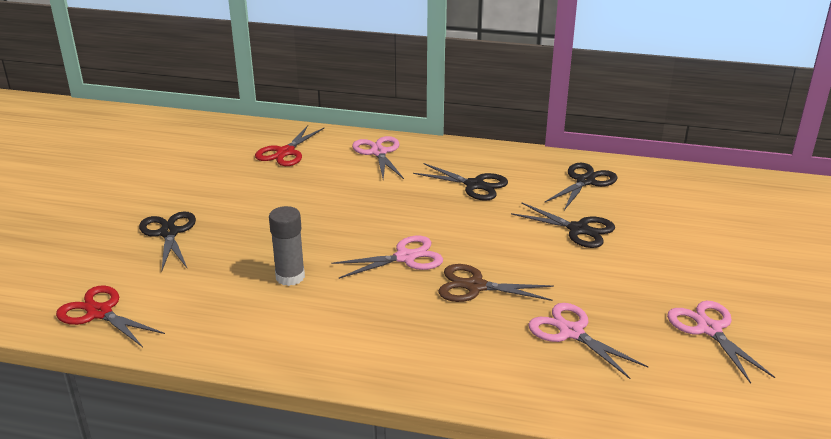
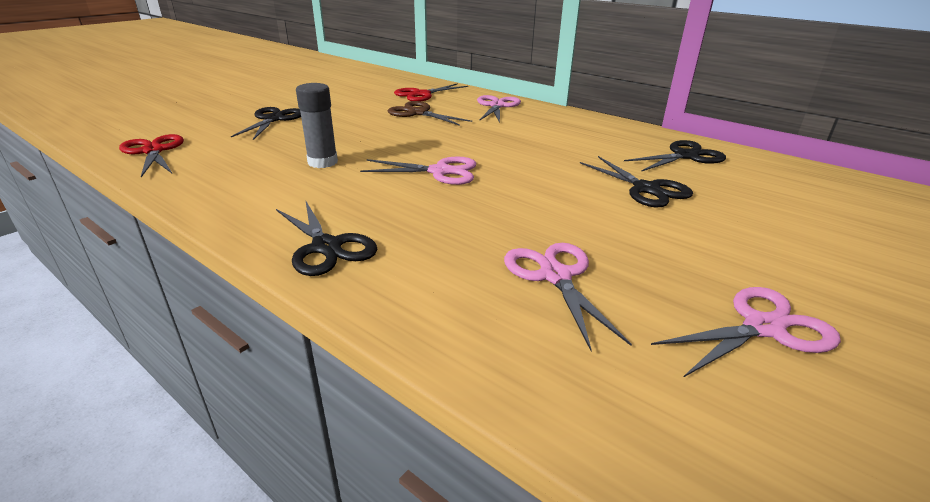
camera: 25 degrees right, 0 degrees up
black scissors [413,163,508,201] -> black scissors moved to [276,200,377,276]
brown scissors [438,264,554,302] -> brown scissors moved to [388,101,472,126]
pink scissors [667,301,775,384] -> pink scissors turned 60 degrees clockwise [651,287,841,378]

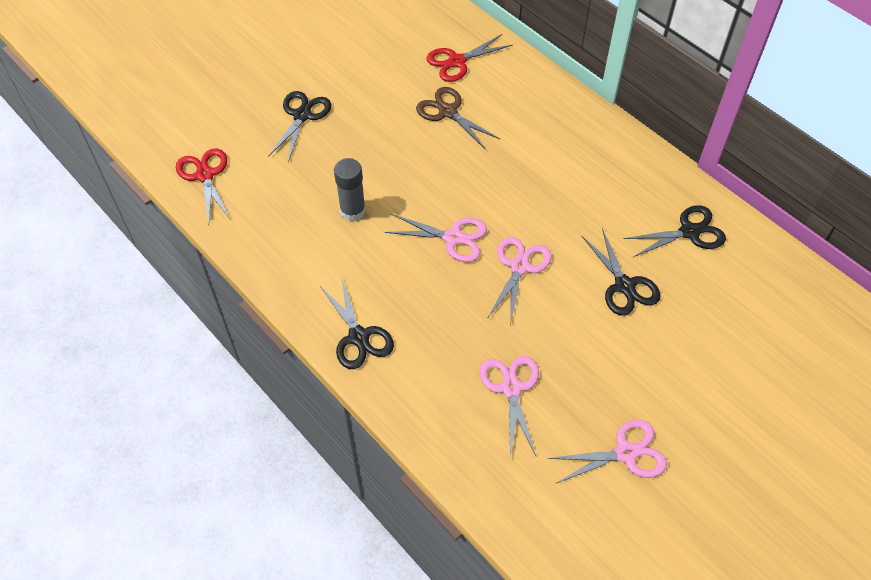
camera: 10 degrees right, 25 degrees up
pink scissors [477,95,521,123] -> pink scissors moved to [488,237,552,325]

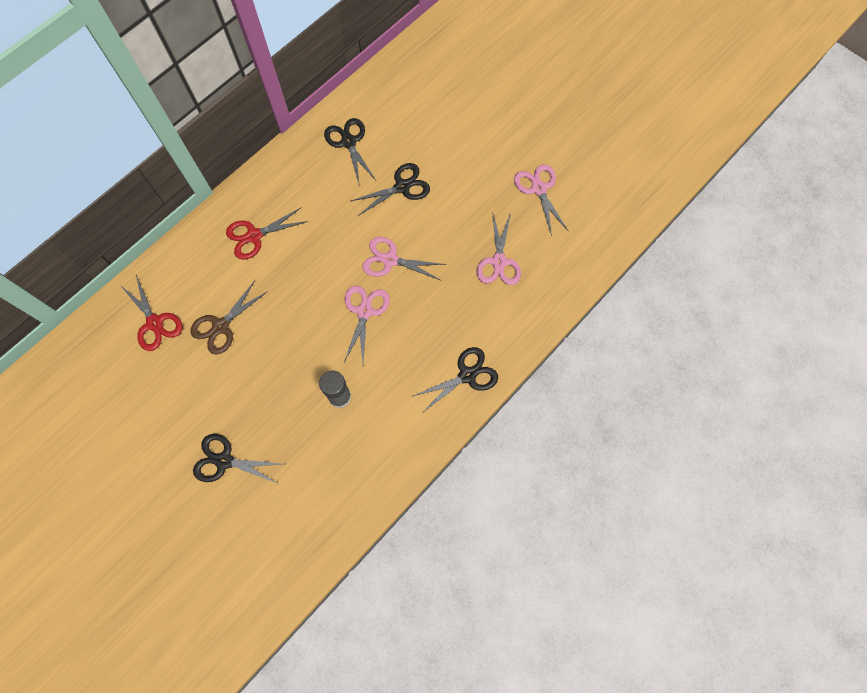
camera: 95 degrees left, 15 degrees up
red scissors [176,148,231,225] -> red scissors moved to [226,207,308,260]
pink scissors [479,356,539,458] -> pink scissors turned 75 degrees counterclockwise [477,211,521,285]

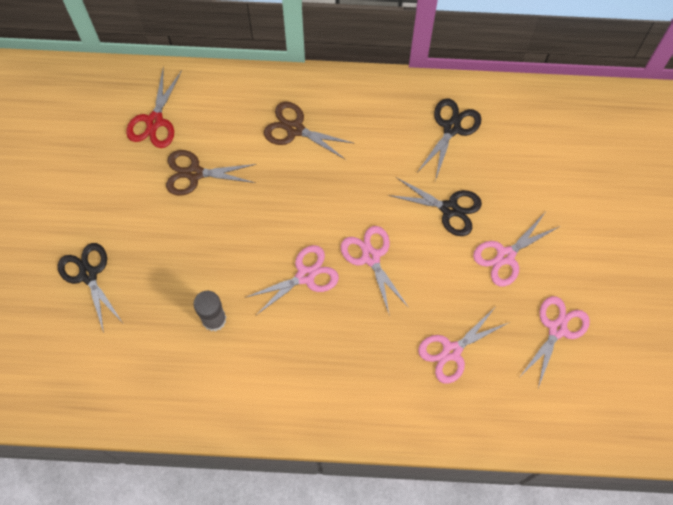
camera: 50 degrees right, 0 degrees up
red scissors [226,207,308,260] -> brown scissors [264,102,355,160]
black scissors [413,347,498,412] -> none
none -> pink scissors [473,213,560,286]

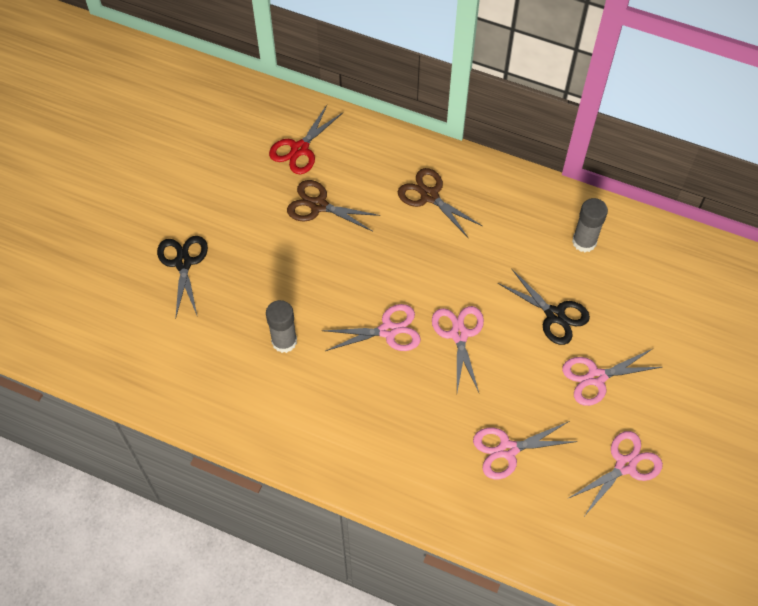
camera: 20 degrees right, 10 degrees down
black scissors [418,99,481,181] -> grey glue stick [572,198,608,252]

